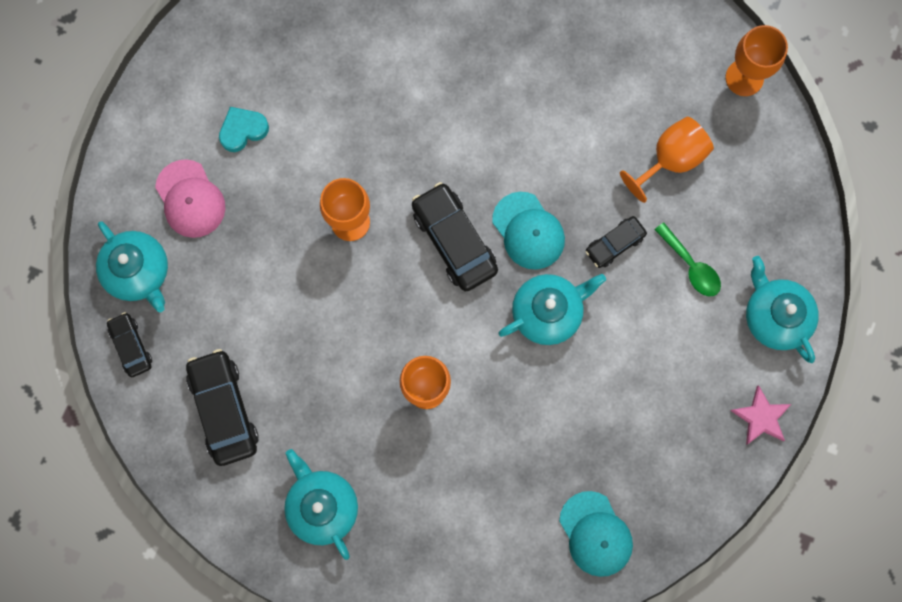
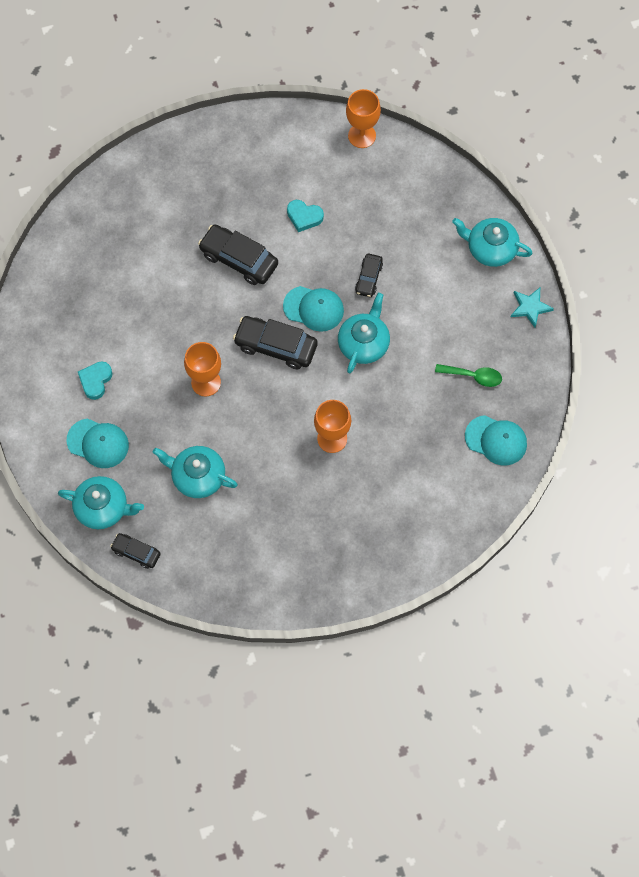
camera: 40 degrees left, 10 degrees down
pink cap [155,159,225,238] -> turquoise cap [67,418,129,468]
black car [186,349,259,466] -> black car moved to [198,225,278,285]
turquoise teapot [284,449,358,560] -> turquoise teapot moved to [153,446,238,498]
orange goblet [620,117,714,203] -> none
green spoon [655,223,721,296] -> green spoon moved to [435,364,502,387]
pink star [730,385,792,445] -> turquoise star [511,288,554,328]
none -> turquoise heart [287,200,324,232]

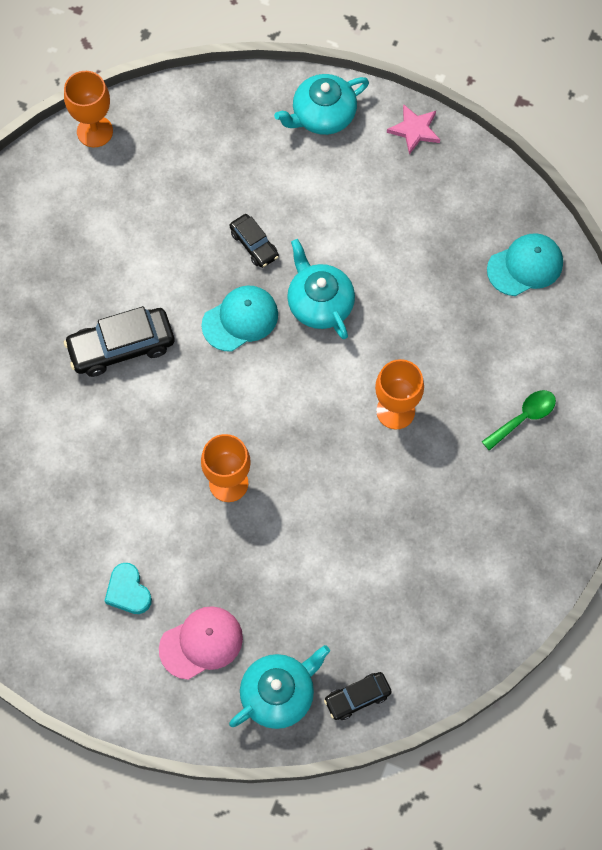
camera: 50 degrees left, 0 degrees up
turquoise cap [67,418,129,468] -> pink cap [159,606,243,680]
turquoise teapot [153,446,238,498] -> none
black car [233,316,318,369] -> none
turquoise heart [287,200,324,232] -> none
green spoon [435,364,502,387] -> green spoon moved to [482,390,556,451]
turquoise star [511,288,554,328] -> pink star [387,104,440,154]

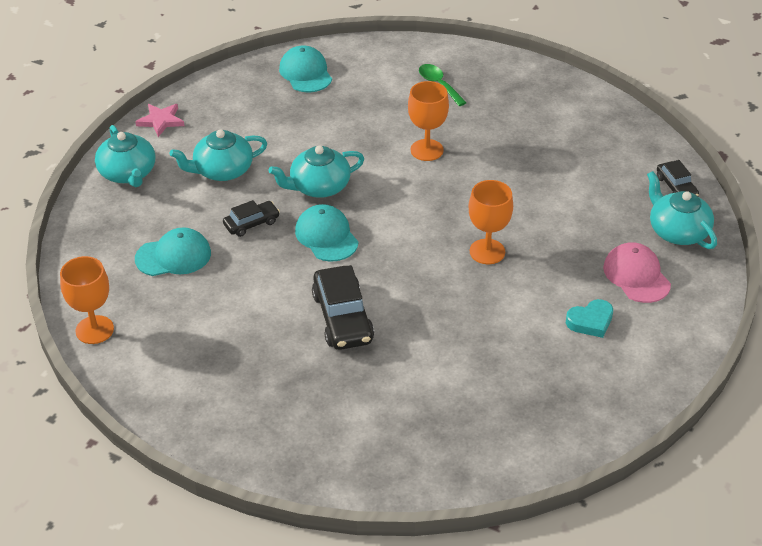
camera: 85 degrees left, 25 degrees down
none -> turquoise cap [135,227,211,276]
none -> turquoise teapot [170,130,268,181]

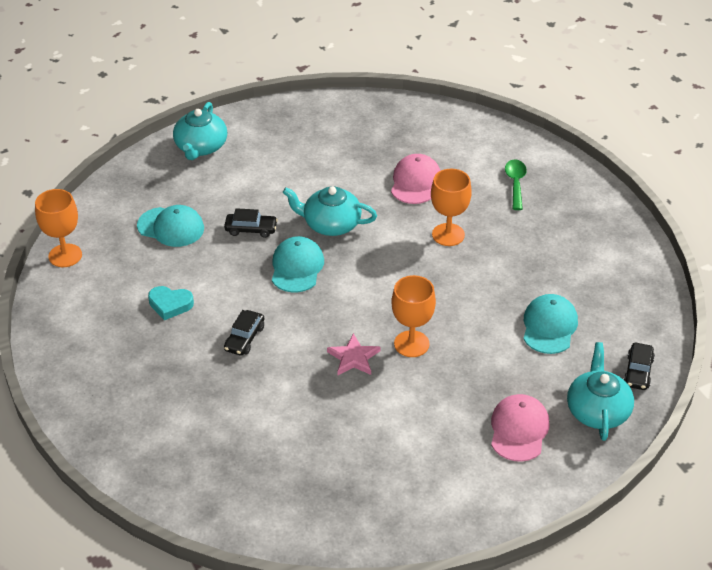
camera: 35 degrees right, 0 degrees up
pink star [135,104,184,137] -> pink star moved to [327,333,380,375]
turquoise teapot [170,130,268,181] -> none
turquoise cap [279,45,332,92] -> turquoise cap moved to [523,294,578,354]
black car [312,265,374,350] -> black car [224,310,264,356], size x0.57
turquoise heart [566,299,613,338] -> turquoise heart moved to [148,286,194,320]
none -> pink cap [391,154,441,204]

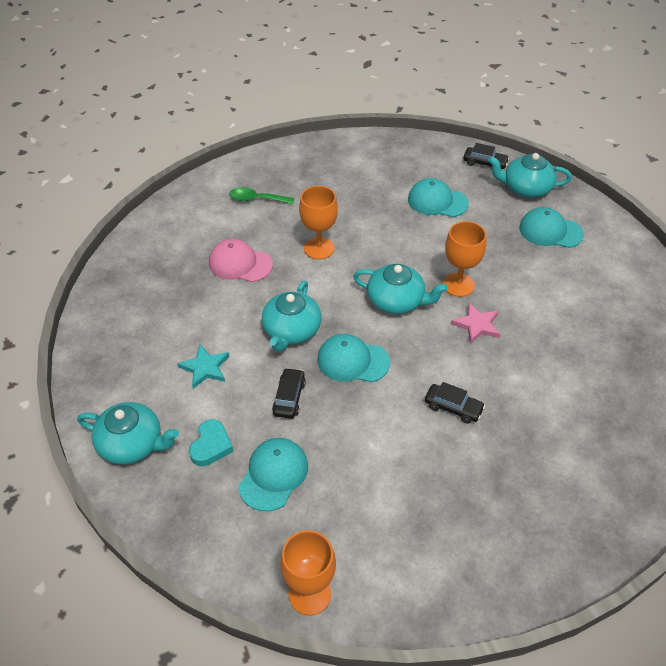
camera: 85 degrees left, 5 degrees up
turquoise heart [148,286,194,320] -> turquoise heart moved to [189,419,234,466]
pink cap [491,394,549,462] -> turquoise cap [519,207,584,248]
none -> turquoise star [177,344,229,389]
none -> turquoise teapot [353,264,448,314]

